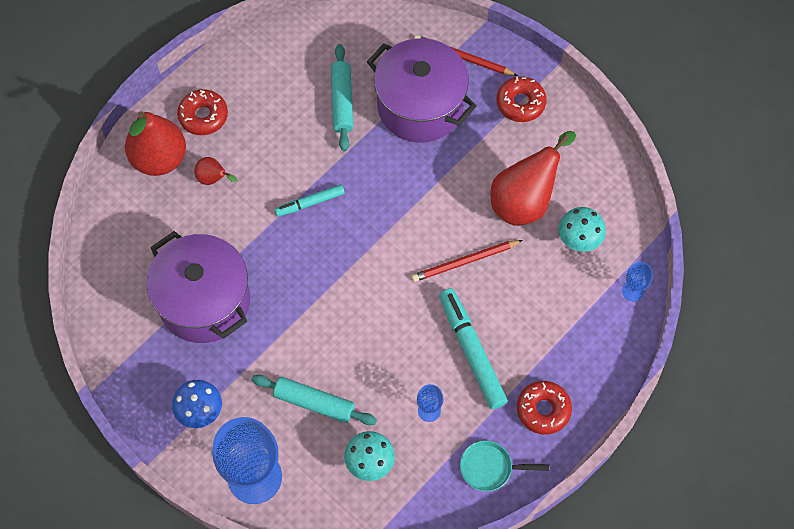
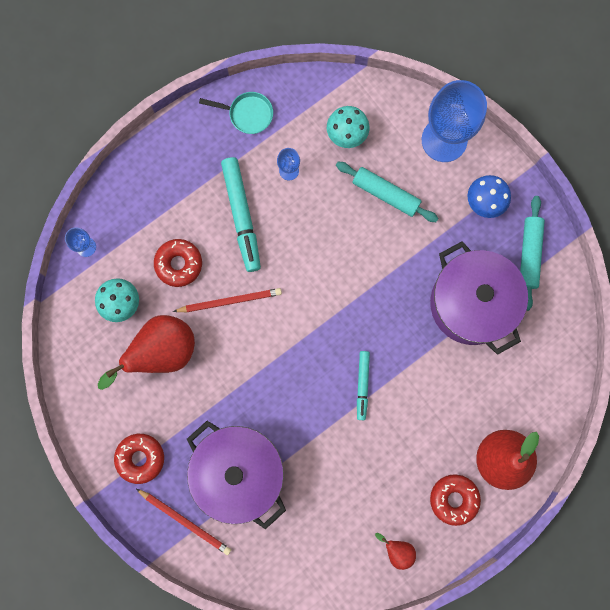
camera: 170 degrees left, 15 degrees up
red pear [194,157,238,185] -> red pear moved to [375,533,416,570]
turquoise marker [274,184,345,217] -> turquoise marker turned 105 degrees clockwise [357,351,370,420]
turquoise rolling pin [331,44,354,151] -> turquoise rolling pin moved to [520,196,545,311]
red donut [517,381,572,435] -> red donut moved to [154,239,202,287]

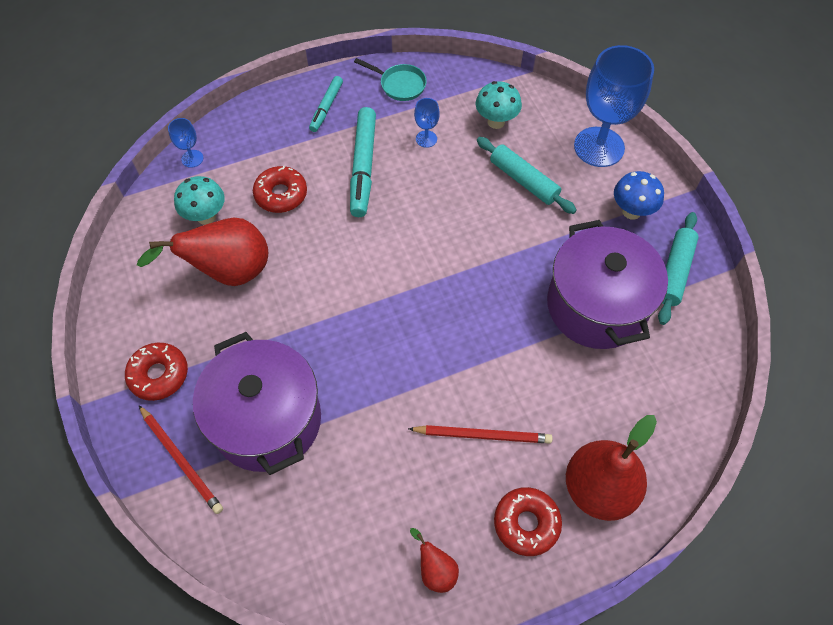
camera: 15 degrees right, 20 degrees down
red pencil [173,288,282,312] -> red pencil moved to [408,425,553,444]
turquoise marker [357,351,370,420] -> turquoise marker moved to [309,76,343,132]

